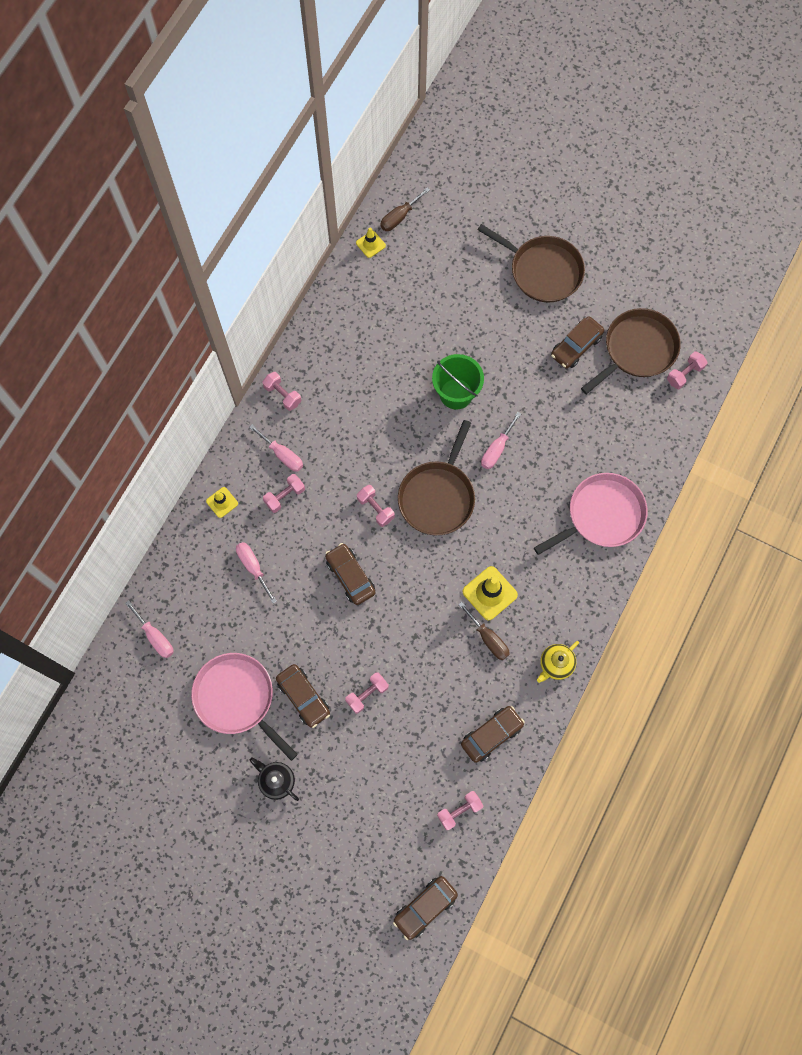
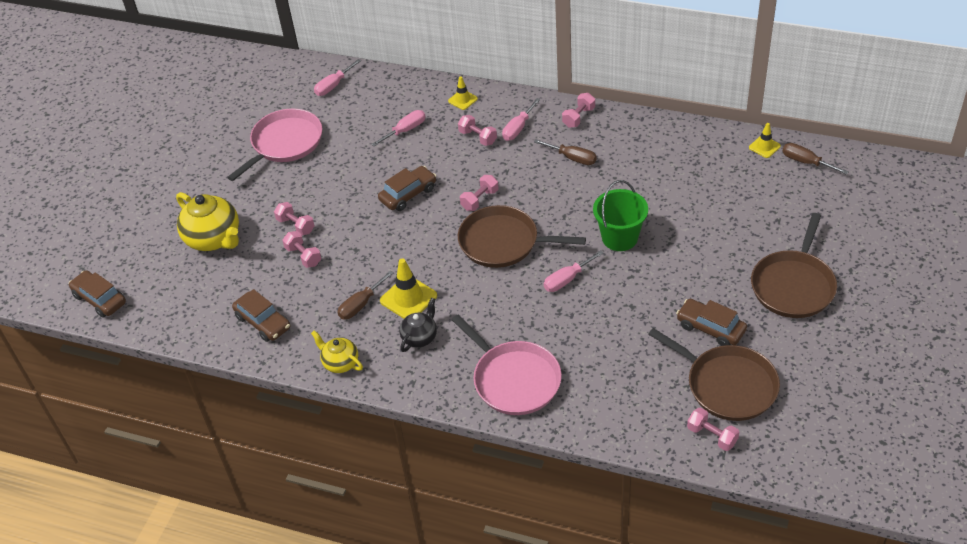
camera: 85 degrees right, 25 degrees down
black teapot [250,757,299,801] -> black teapot moved to [399,298,437,352]
brown car [276,664,330,728] -> none
pink dumbbell [437,791,483,830] -> pink dumbbell moved to [282,231,321,268]
pink screwdriver [481,412,521,469] -> pink screwdriver turned 60 degrees counterclockwise [544,250,604,292]
none -> yellow teapot [176,192,239,251]
none -> brown screwdriver [534,139,597,165]

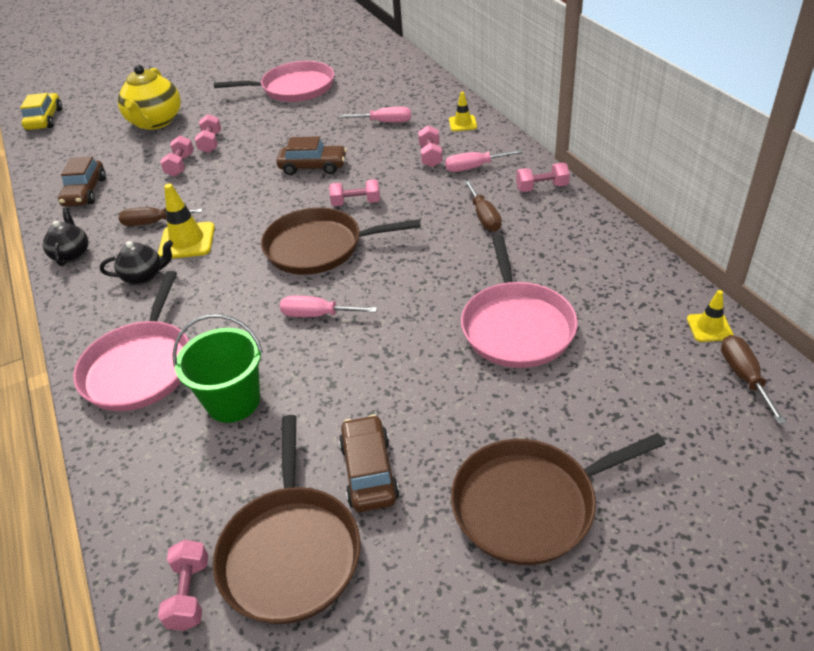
camera: 45 degrees right, 5 degrees down
brown car [69,270,126,318] -> yellow car [20,93,62,131]
yellow teapot [311,331,363,373] -> black teapot [42,208,89,266]
pink screwdriver [314,59,361,96] -> none
brown pan [458,205,586,268] -> brown pan turned 60 degrees counterclockwise [261,207,421,275]
green bucket [593,180,648,251] -> green bucket moved to [172,314,263,423]
none -> pink pan [461,235,578,368]

